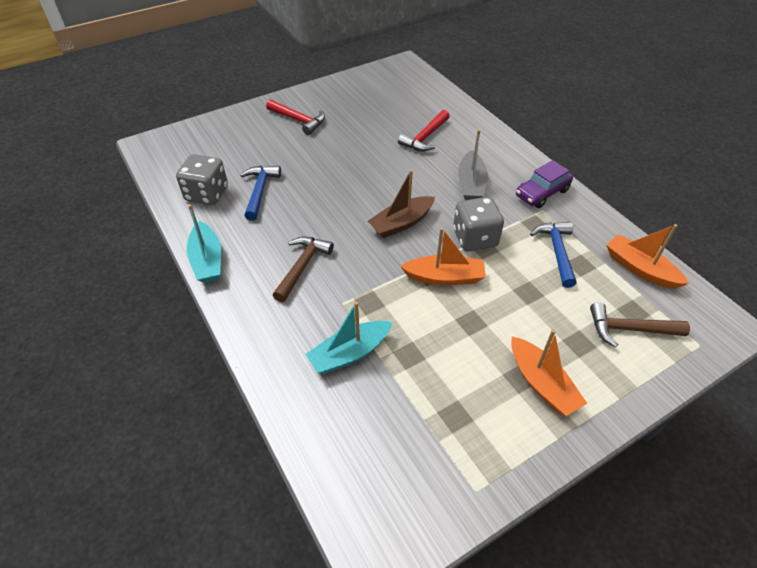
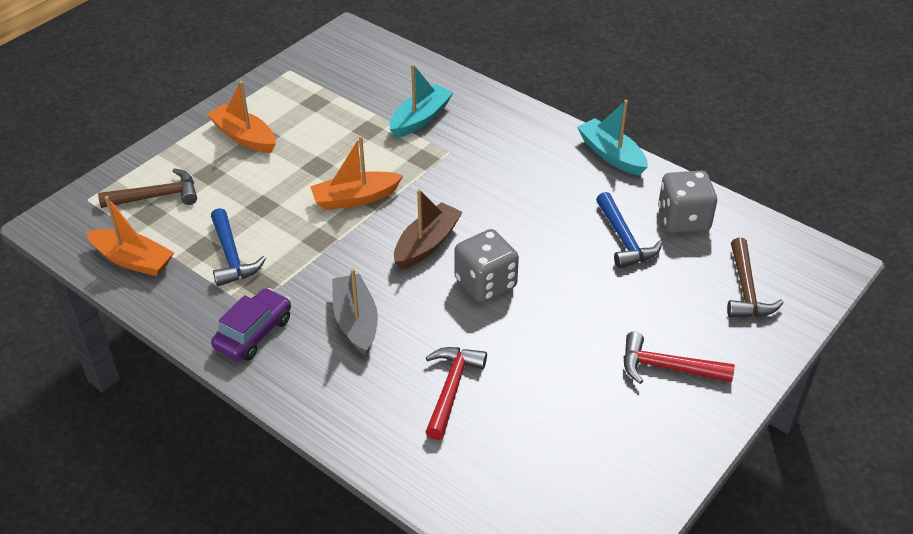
camera: 160 degrees right, 5 degrees down
brown hammer [273,236,334,302] -> brown hammer moved to [727,238,784,317]
grey dice [453,197,504,252] -> grey dice moved to [454,229,519,303]

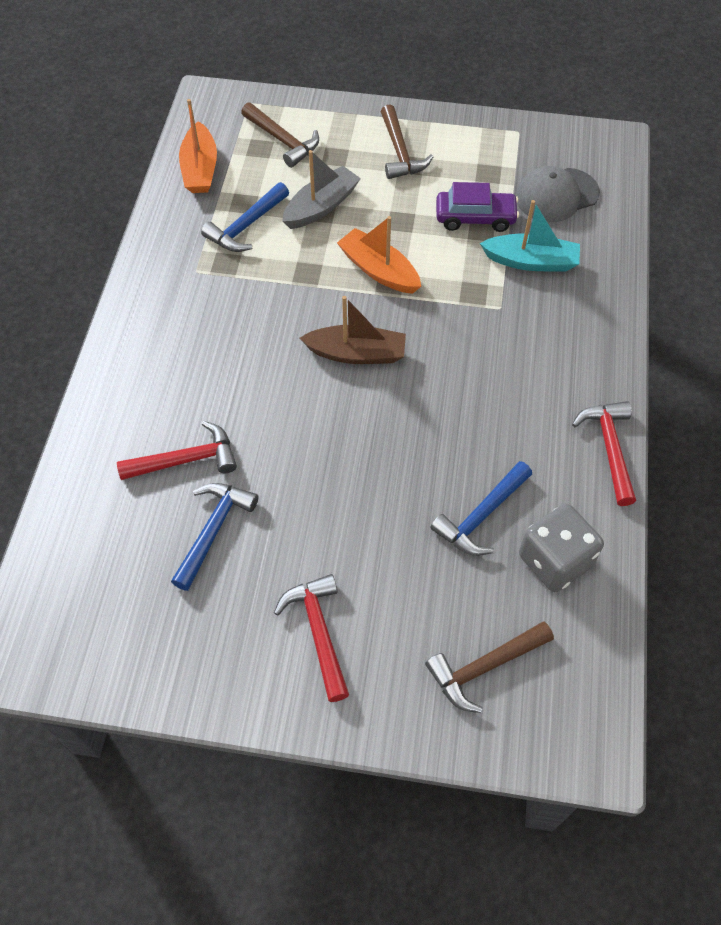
camera: 60 degrees right, 15 degrees up
orange boat [207,81,276,153] -> brown hammer [381,105,433,179]
purple car [211,288,291,361] -> purple car moved to [436,182,519,232]
grey boat [332,268,378,356] -> grey boat moved to [282,150,361,229]
grey dice [454,229,519,303] -> none
turquoise boat [577,100,648,176] -> red hammer [572,401,636,506]
none -> blue hammer [171,483,258,591]
none -> grey cap [516,166,600,222]

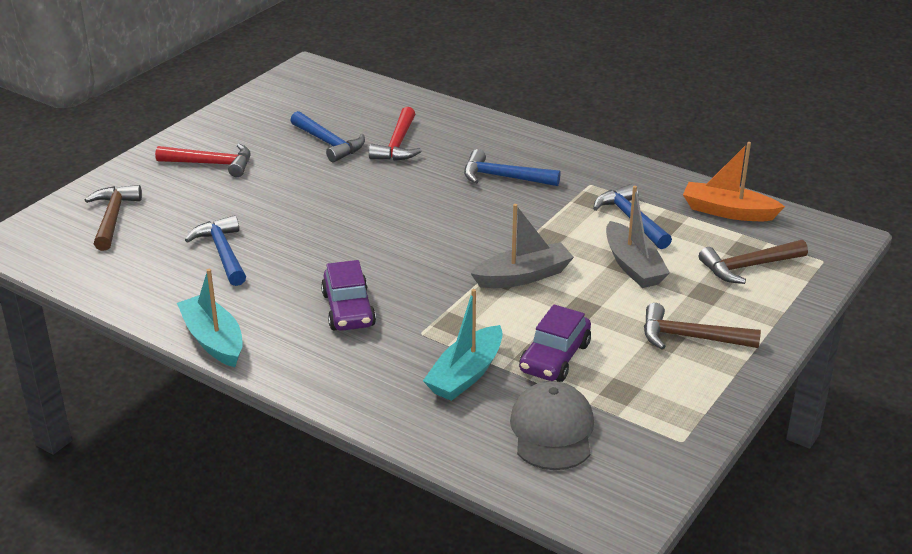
camera: 115 degrees right, 25 degrees down
brown boat [300,296,406,364] -> none
orange boat [337,216,421,294] -> grey boat [470,204,574,288]
grey dice [519,504,604,592] -> none
red hammer [572,401,636,506] -> turquoise boat [177,269,243,367]
none -> purple car [321,260,376,331]
none -> blue hammer [464,149,561,186]

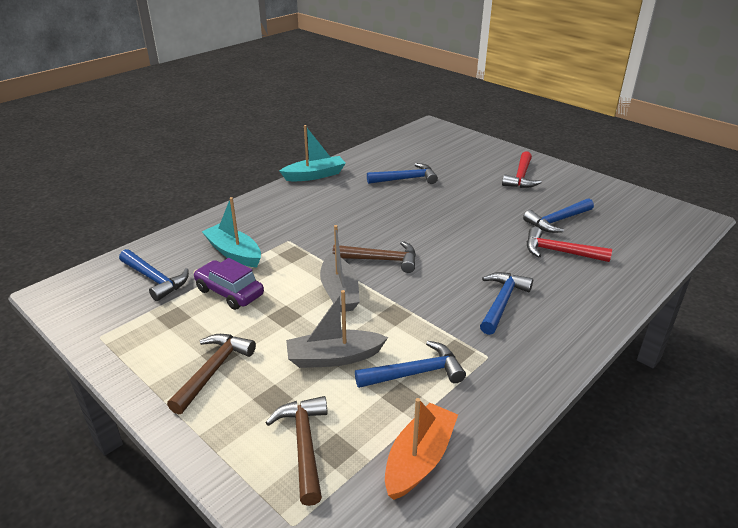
camera: 100 degrees right, 0 degrees up
brown hammer [85,185,142,251] -> brown hammer moved to [332,241,416,273]
purple car [321,260,376,331] -> none
grey cap [510,381,594,470] -> blue hammer [119,249,189,301]

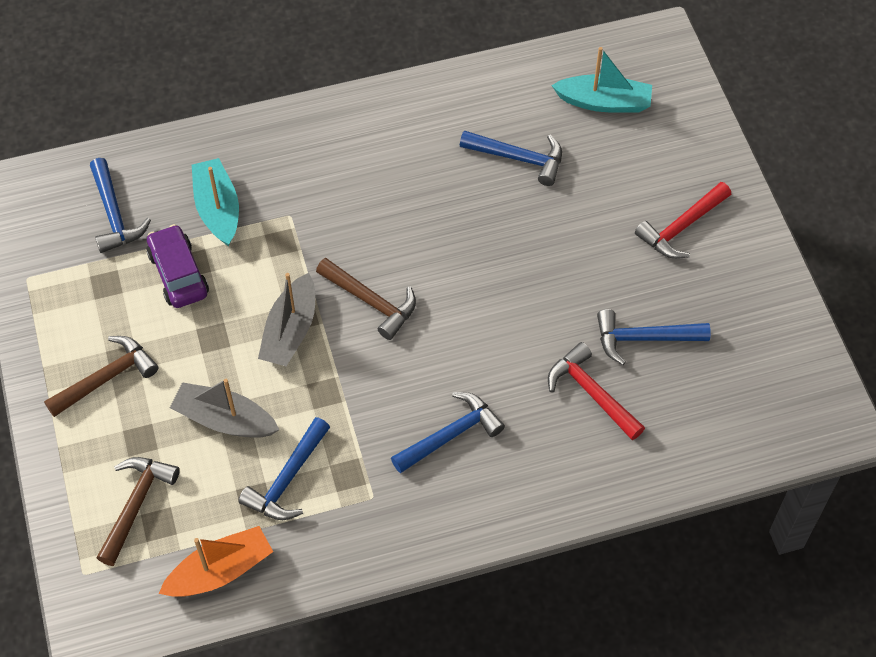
camera: 30 degrees right, 25 degrees up
turquoise boat [280,125,346,181] -> turquoise boat moved to [551,47,652,113]
blue hammer [355,341,466,388] -> blue hammer turned 105 degrees clockwise [238,417,330,520]

